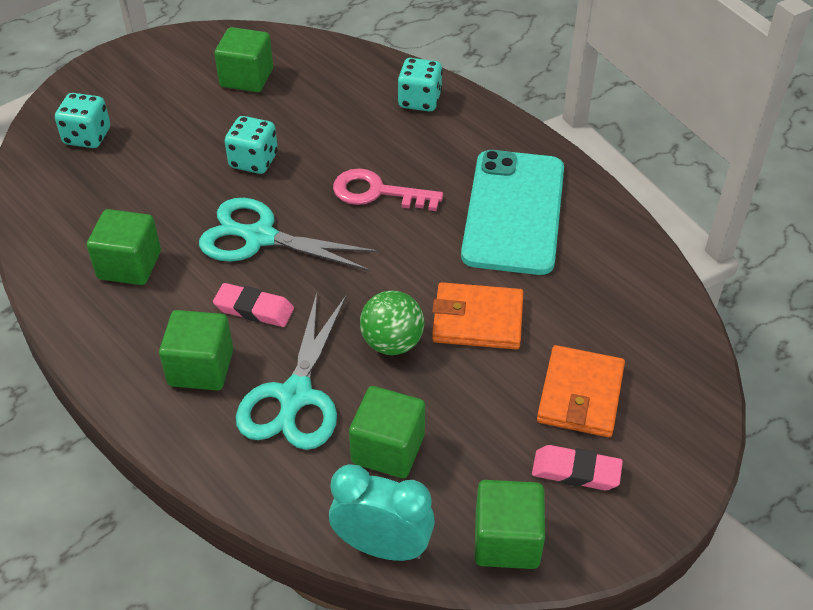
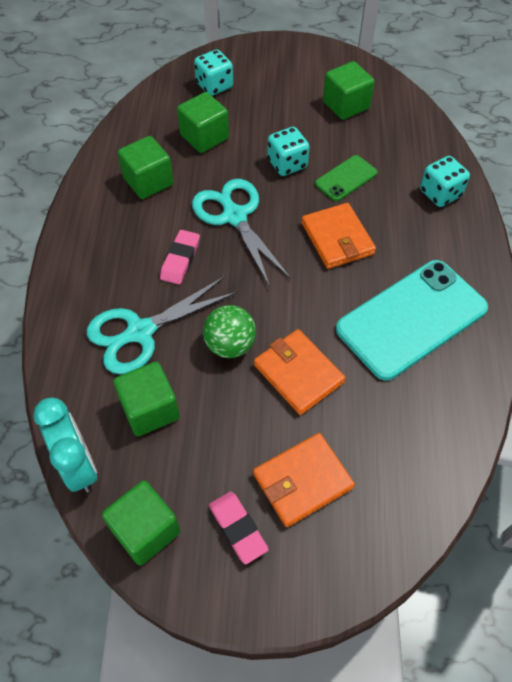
camera: 45 degrees right, 10 degrees up
green cube [159,310,233,390] -> green cube moved to [177,92,229,153]
pink eraser [213,283,294,327] -> pink eraser turned 45 degrees clockwise [160,230,200,285]
pink key [333,168,443,211] -> orange wallet [302,203,376,269]
none -> green phone [315,155,378,201]

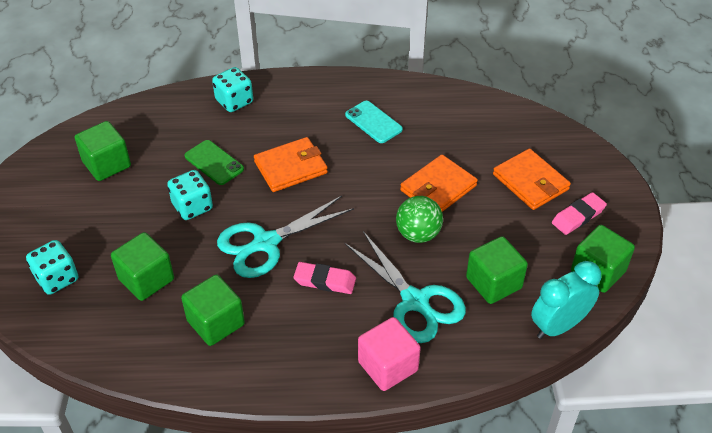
camera: 95 degrees left, 10 degrees down
turquoise phone [336,260,488,381] -> turquoise phone [345,101,403,143], size x0.48
none -> pink cube [358,317,421,391]

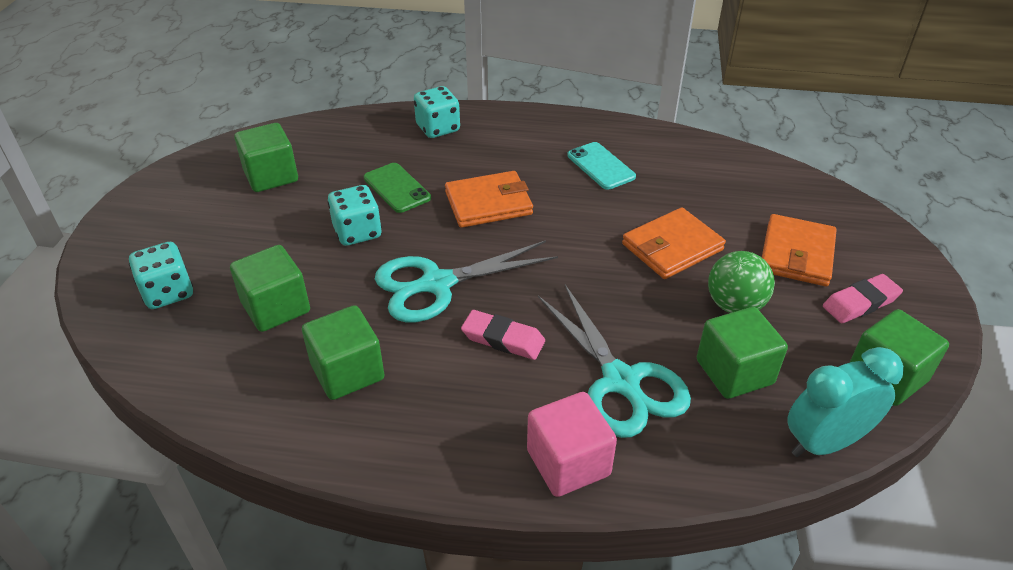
camera: 10 degrees right, 5 degrees down
green ball [396,196,443,243] -> green ball moved to [708,251,775,313]
orange wallet [493,149,571,210] -> orange wallet turned 45 degrees clockwise [762,214,837,286]

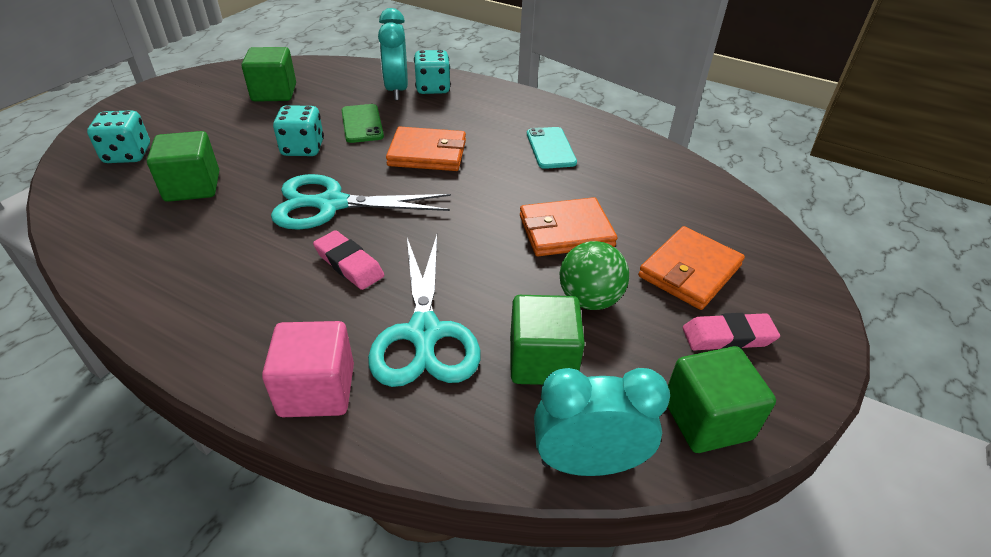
camera: 20 degrees right, 0 degrees up
green cube [302,305,385,400] -> none
none -> turquoise clock [378,8,408,100]

